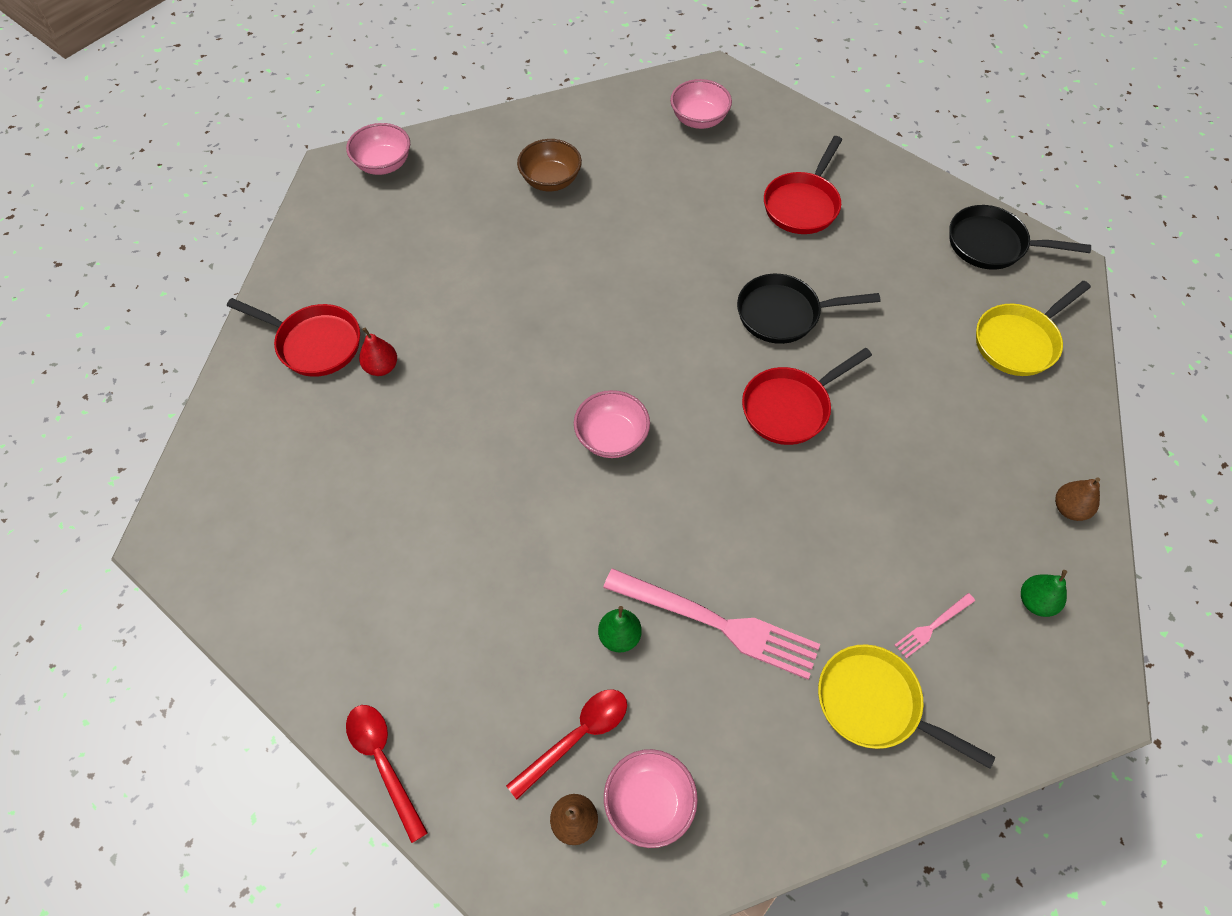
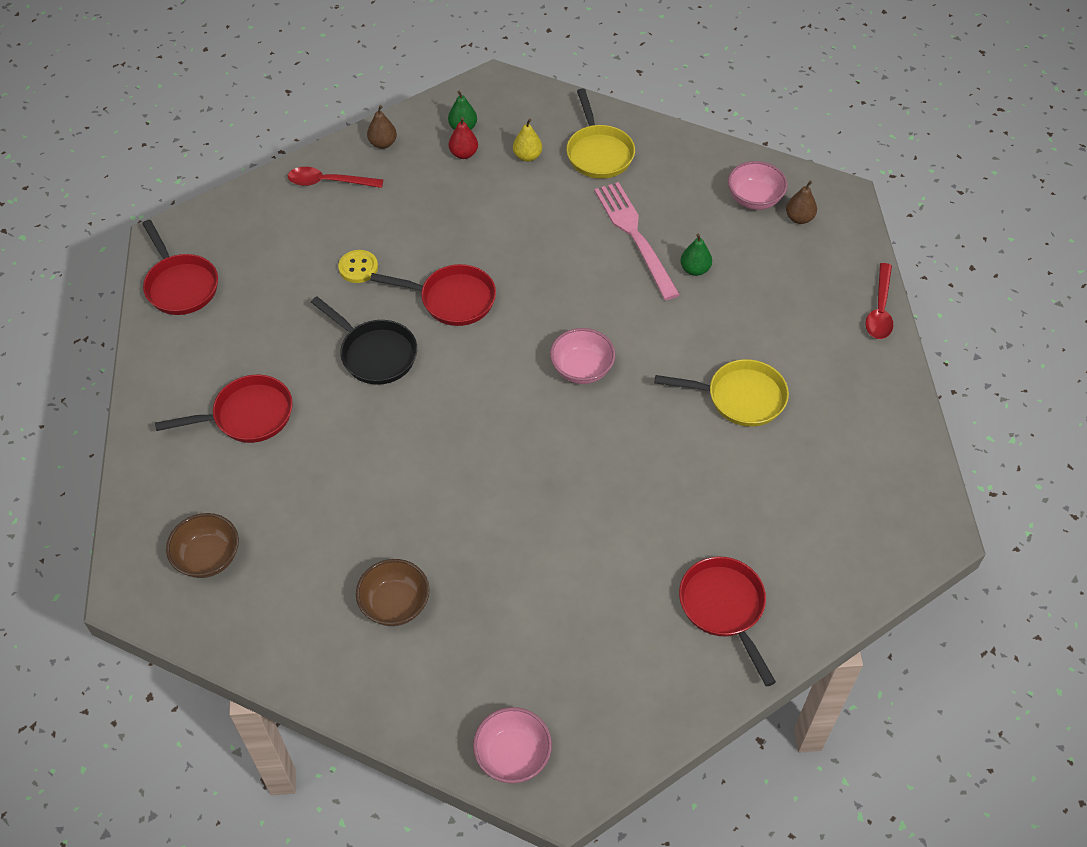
camera: 135 degrees left, 5 degrees down
red pear [359,327,397,376] -> red pear moved to [449,117,478,159]
red spoon [506,689,627,799] -> red spoon moved to [288,167,383,188]
pink bowl [670,79,732,129] -> brown bowl [166,513,239,578]
pink fork [895,593,975,658] -> yellow pear [513,119,542,162]
black pan [949,205,1091,270] -> red pan [142,220,218,315]
yellow pan [976,281,1091,376] -> yellow pan moved to [655,359,789,427]
none -> yellow button [338,250,378,283]

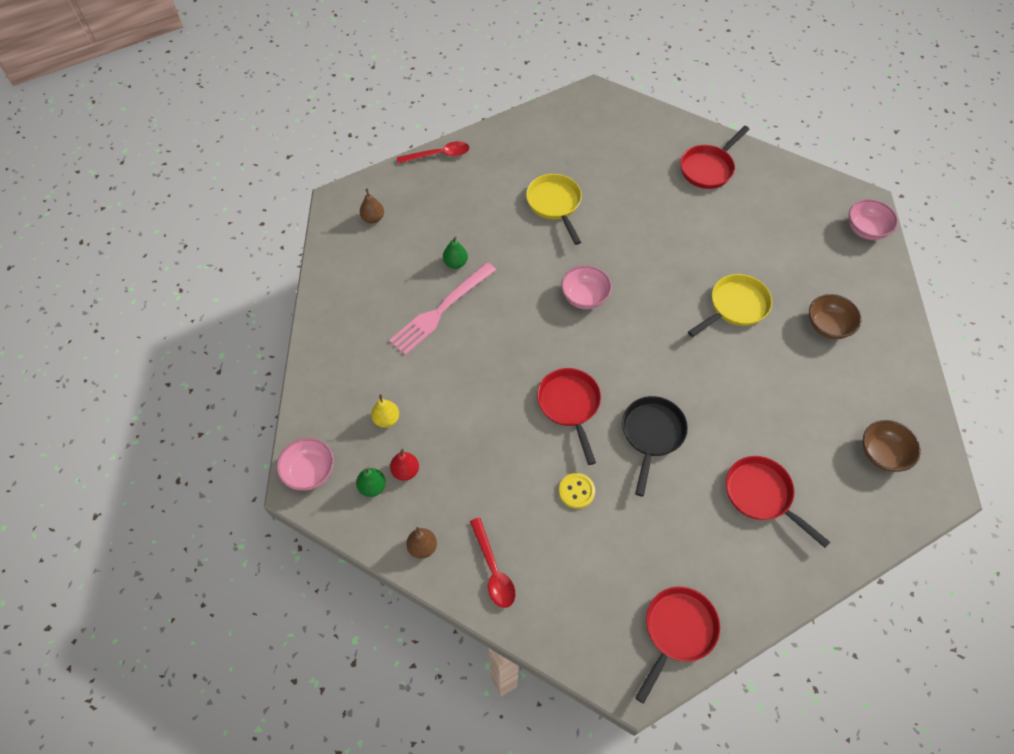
camera: 115 degrees left, 5 degrees up
yellow pan [566,88,635,179] -> yellow pan moved to [688,274,772,337]
pink bowl [728,161,788,210] -> pink bowl moved to [277,438,334,491]

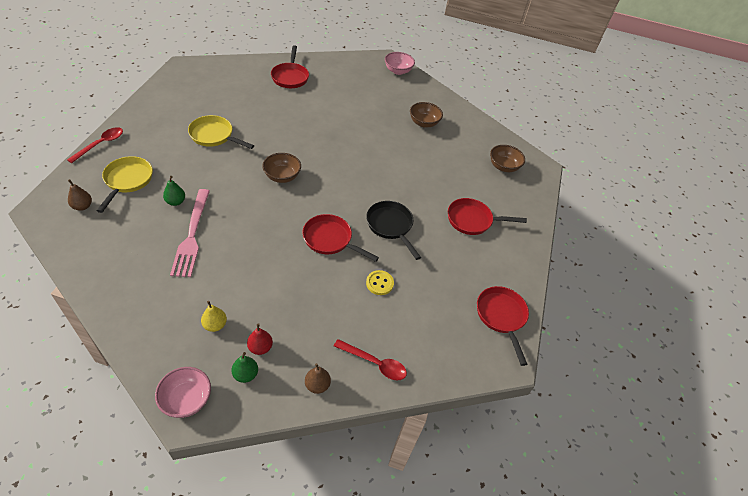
camera: 50 degrees left, 10 degrees down
pink bowl [561,265,612,309] -> brown bowl [262,153,301,183]
yellow pan [688,274,772,337] -> yellow pan moved to [97,156,153,213]

